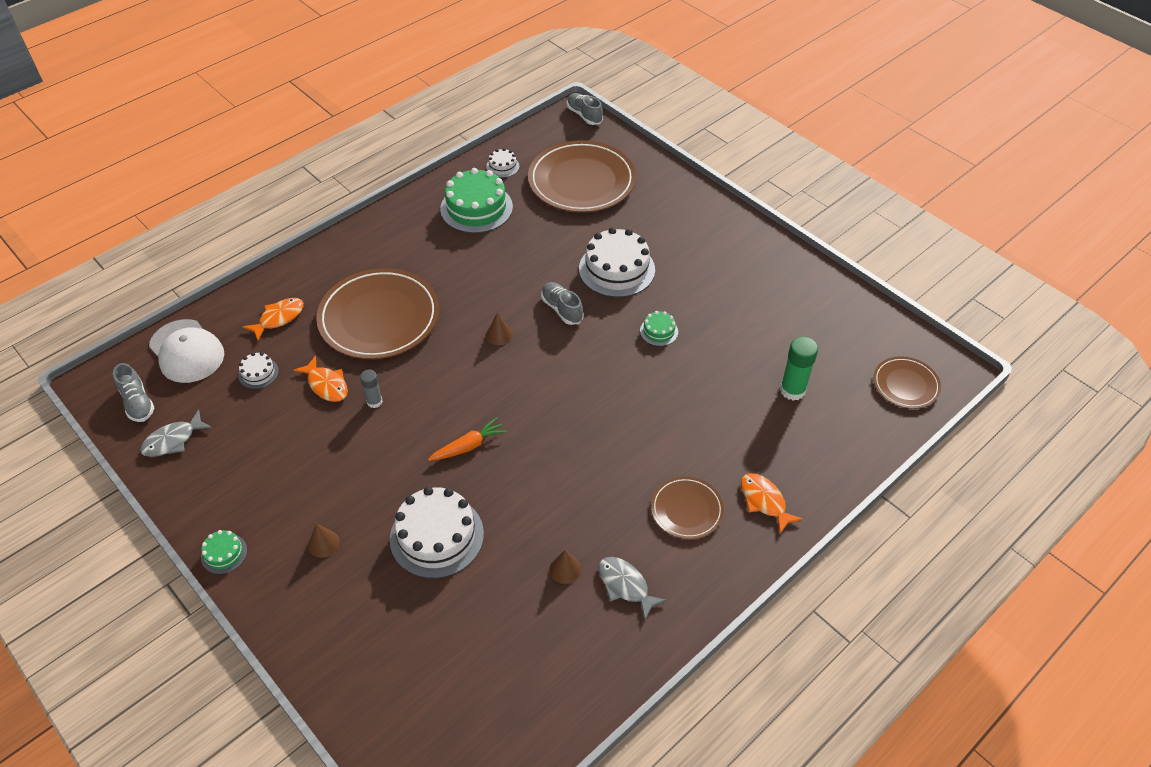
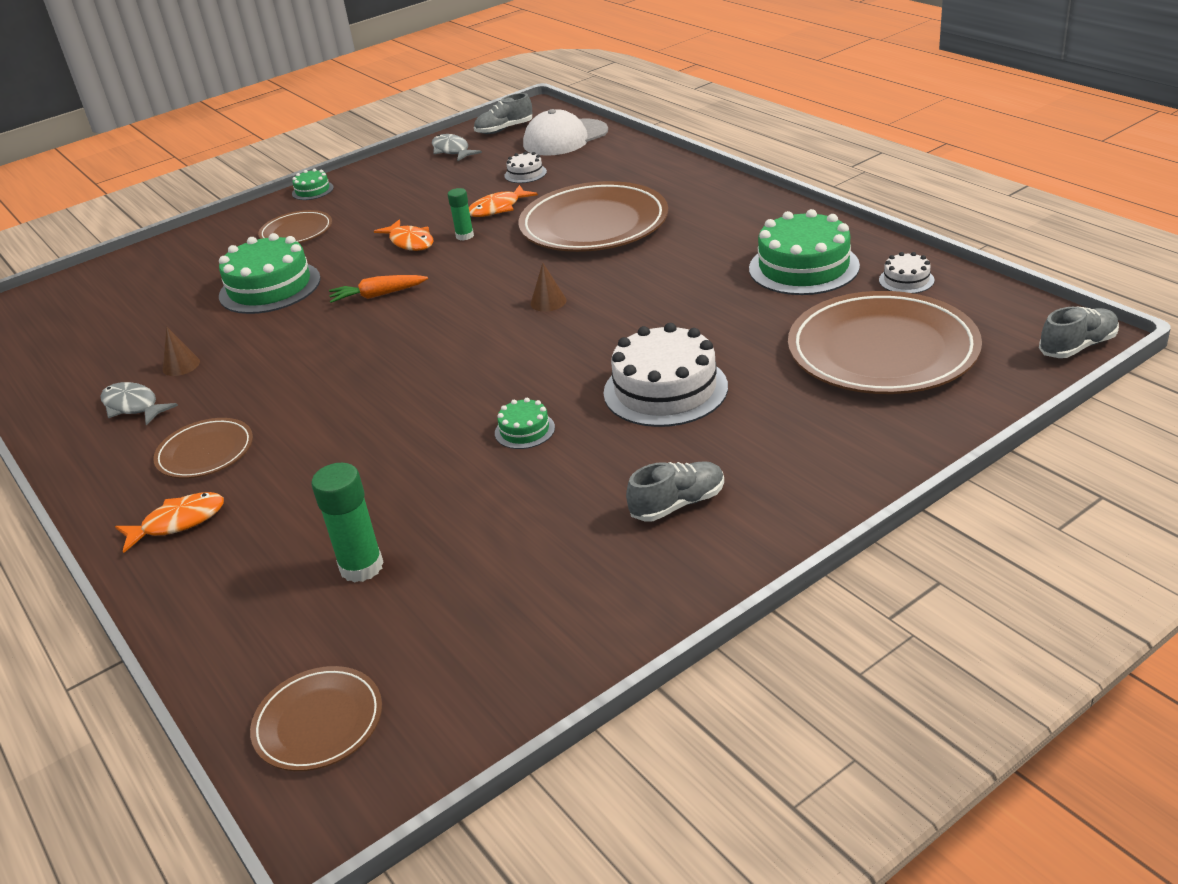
camera: 100 degrees right, 15 degrees down
orange fish [243,298,304,341] -> orange fish moved to [374,220,434,251]
brown cone [308,524,340,558] -> brown plate [258,210,332,243]
grey glue stick [360,370,383,408] -> green glue stick [448,188,474,241]
white cake [390,487,484,579] -> green cake [219,233,321,314]
orange carrot [428,417,507,461] -> orange carrot turned 105 degrees clockwise [329,275,428,303]
grey shoe [541,282,583,325] -> grey shoe moved to [626,461,724,521]
grey fish [598,557,667,620] -> grey fish turned 105 degrees counterclockwise [101,382,178,426]

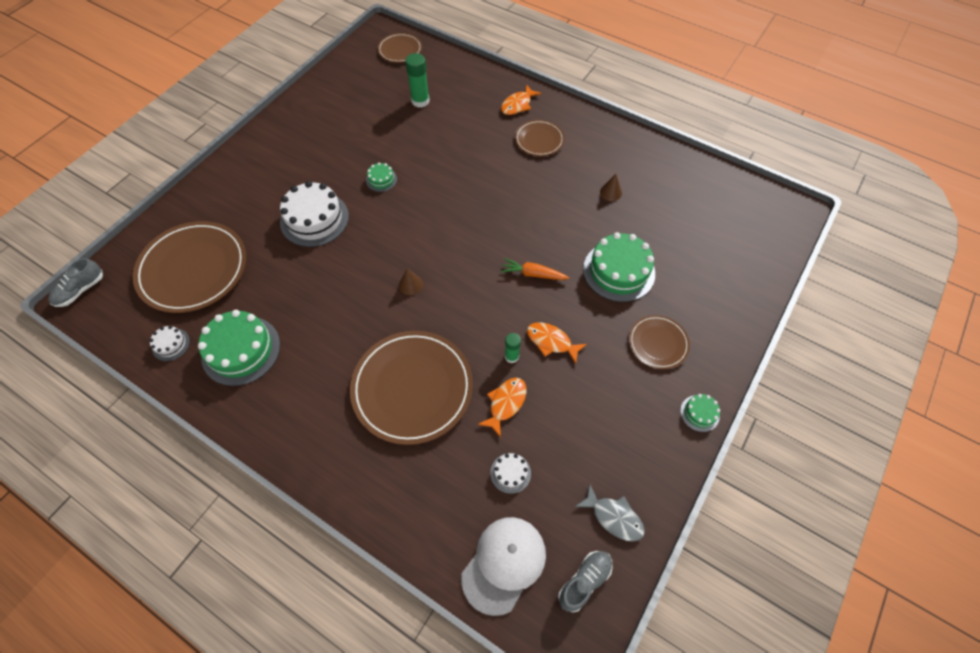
camera: 155 degrees right, 25 degrees up
grey fish [101,382,178,426] -> none
orange carrot [329,275,428,303] -> orange carrot turned 135 degrees counterclockwise [501,258,569,280]
grey shoe [626,461,724,521] -> none

